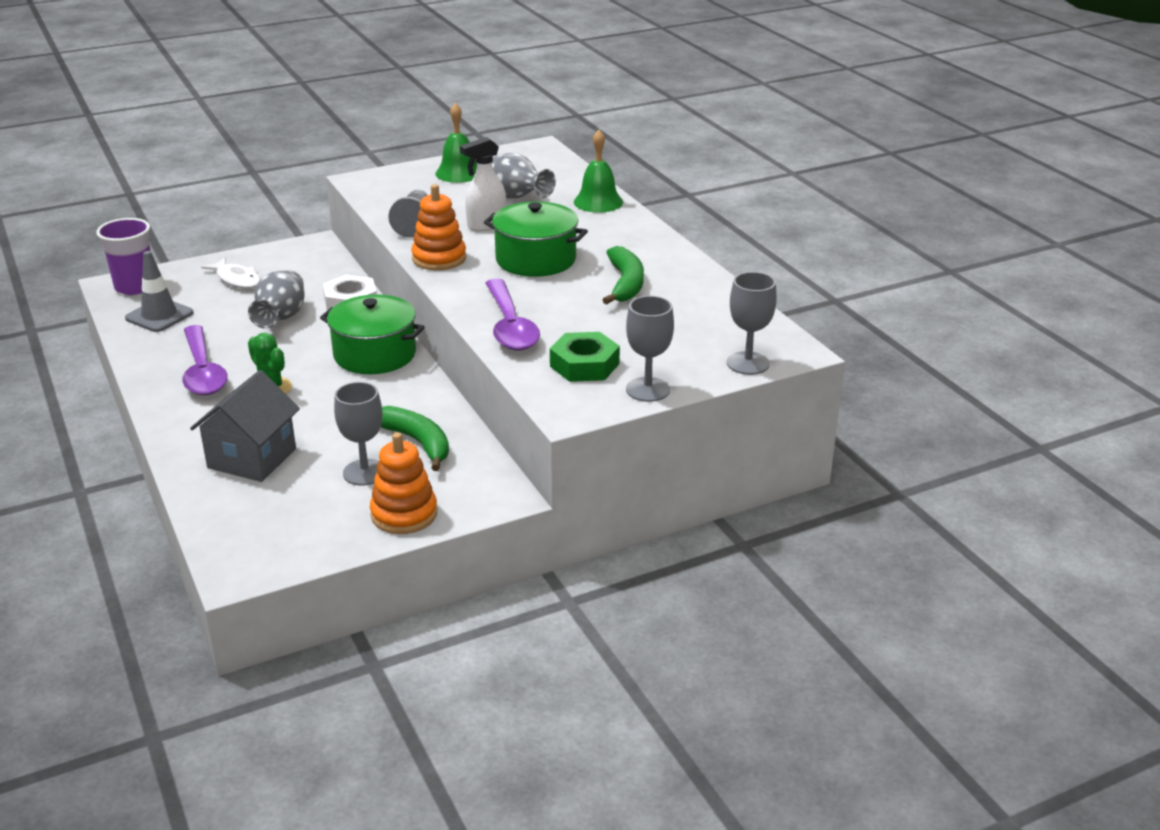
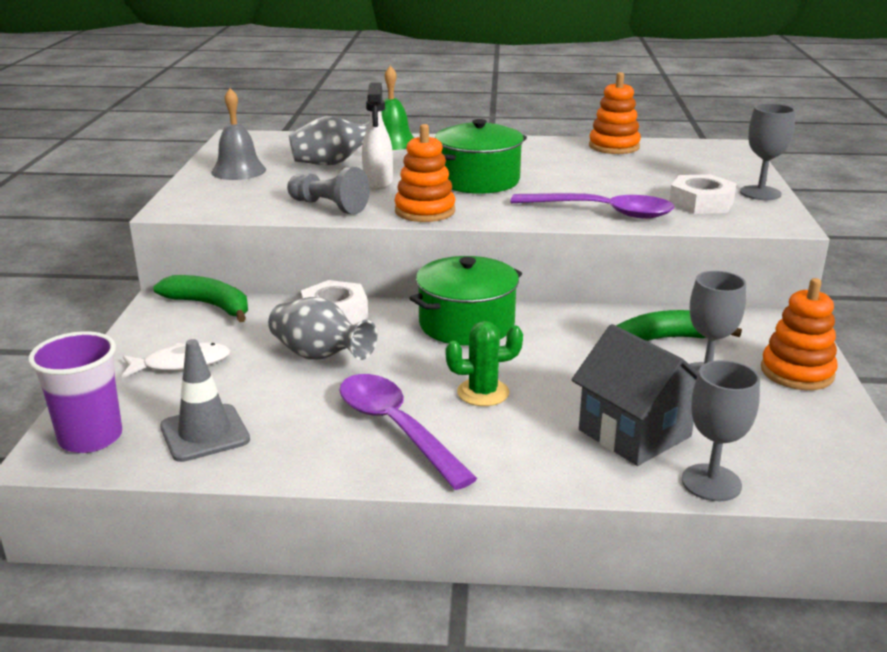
camera: 60 degrees left, 5 degrees down
purple spoon [182,325,228,395] -> purple spoon turned 135 degrees counterclockwise [339,374,478,490]
green bell [435,103,477,183] -> grey bell [211,88,266,180]
green nut [550,332,620,382] -> white nut [669,174,737,214]
green banana [603,246,644,305] -> green banana moved to [153,275,248,322]
grey goblet [727,272,777,375] -> grey goblet moved to [682,360,760,501]
none -> orange stacking toy [589,72,641,154]

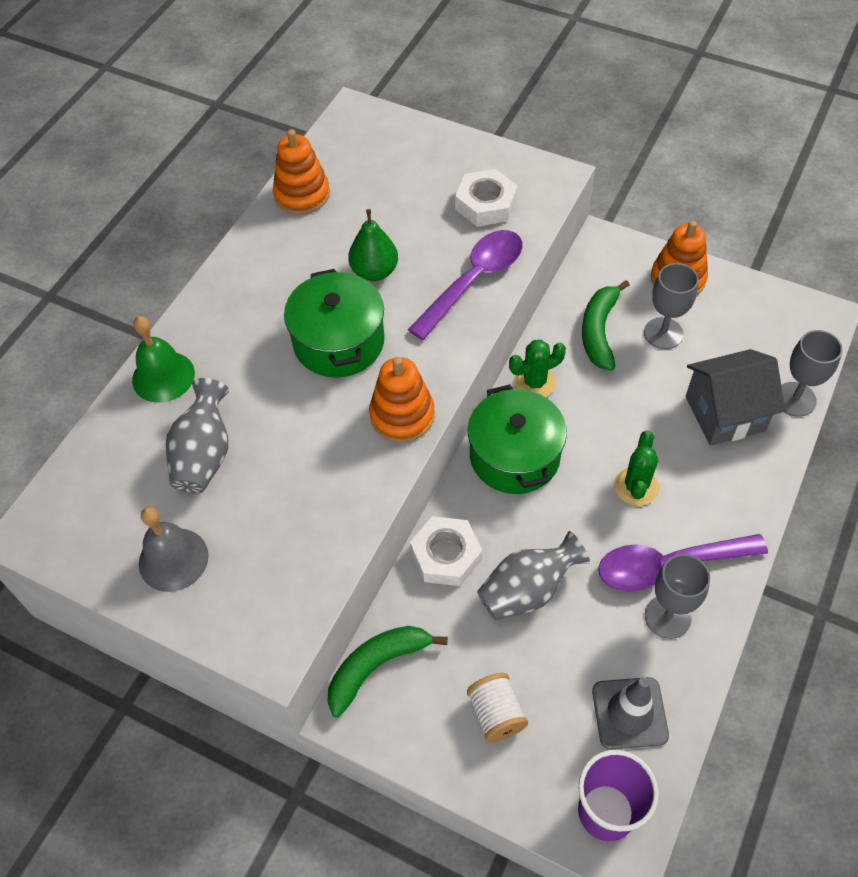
camera: 65 degrees left, 30 degrees up
white fish [122,342,231,378] -> white spool [467,673,528,742]
grey pawn [287,167,370,214] -> none
white spray bottle [362,82,393,190] -> none
grey goblet [740,103,795,200] -> grey goblet moved to [645,554,710,639]
none -> green pear [348,209,398,281]
none -> green cactus [509,340,566,397]

